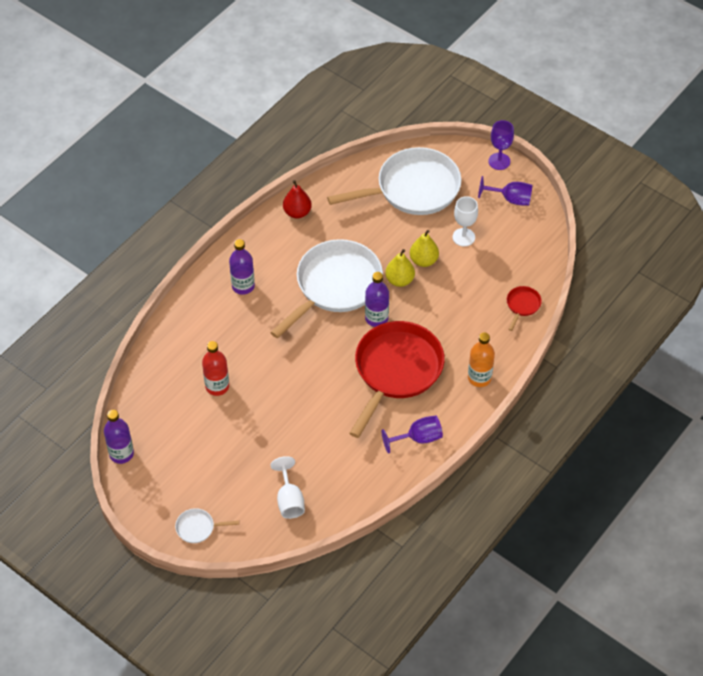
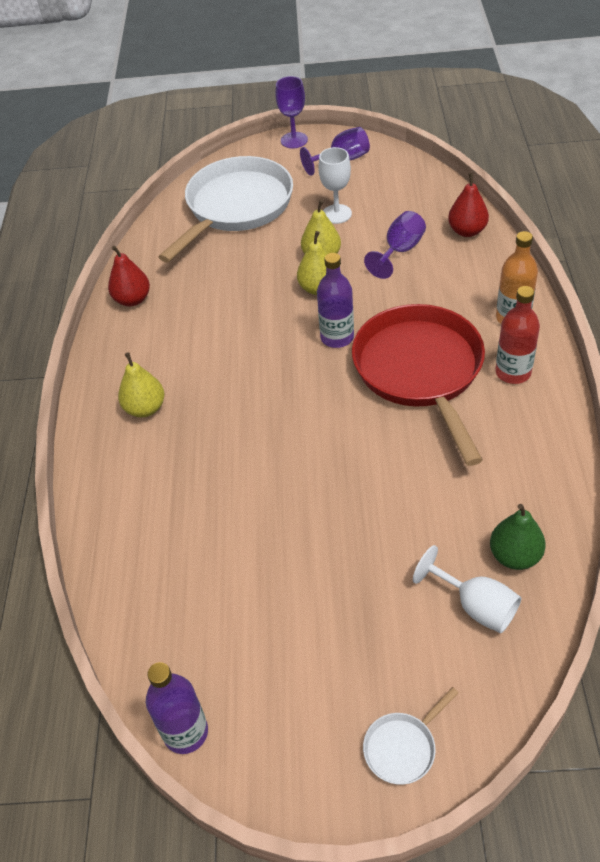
camera: 35 degrees left, 5 degrees down
red bottle [202,341,229,396] -> red bottle moved to [495,286,540,384]
purple bottle [229,239,255,295] -> yellow pear [118,352,165,417]
white pan [270,239,383,338] -> none
purple goblet [381,415,443,454] -> purple goblet moved to [364,211,426,279]
red pan [507,286,542,331] -> red pear [448,173,489,237]
none -> green pear [490,504,546,570]

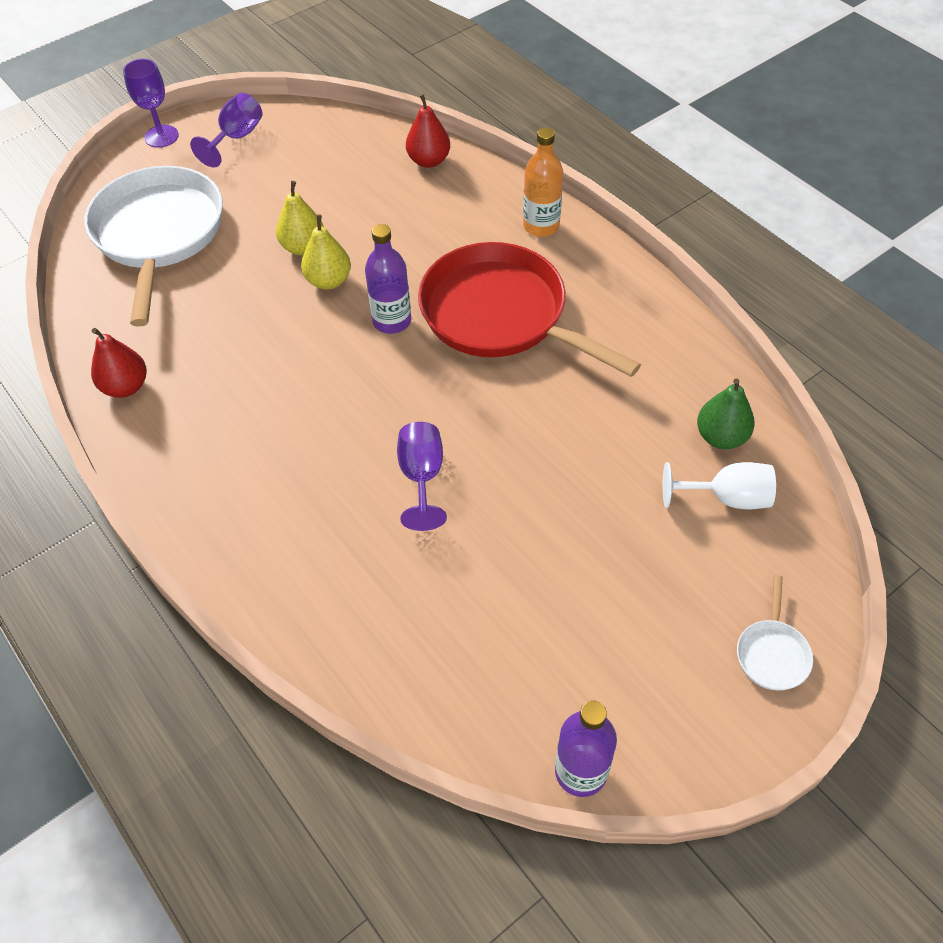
camera: 40 degrees left, 5 degrees up
yellow pear [118,352,165,417] -> none
white goblet [318,147,352,224] -> none
purple goblet [364,211,426,279] -> purple goblet moved to [397,422,447,531]
red bottle [495,286,540,384] -> none

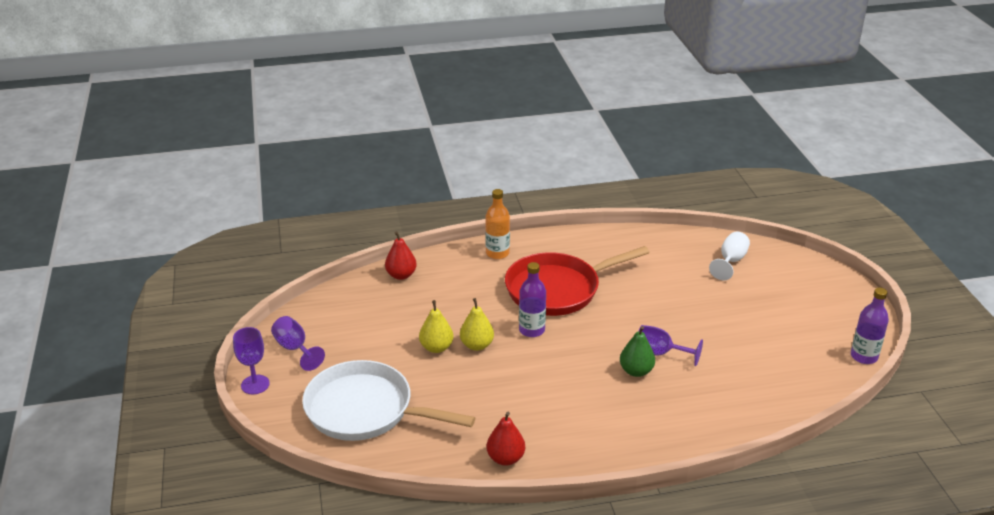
camera: 65 degrees left, 20 degrees down
green pear [697,378,755,449] -> green pear moved to [620,326,655,377]
white pan [737,575,813,691] -> none

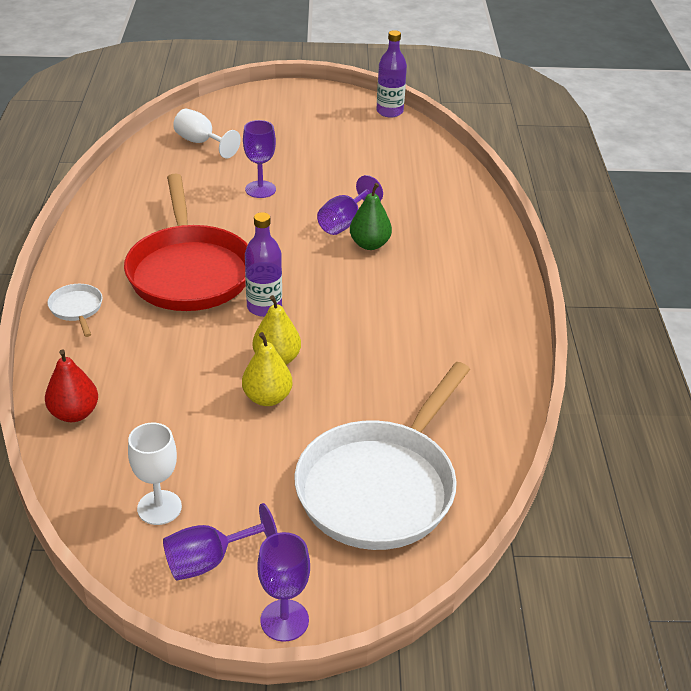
camera: 80 degrees left, 5 degrees up
orange bottle [485,189,510,259] -> white pan [47,284,102,337]
red pear [486,412,525,466] -> none
none -> white goblet [128,422,182,525]
none -> purple goblet [243,120,276,198]

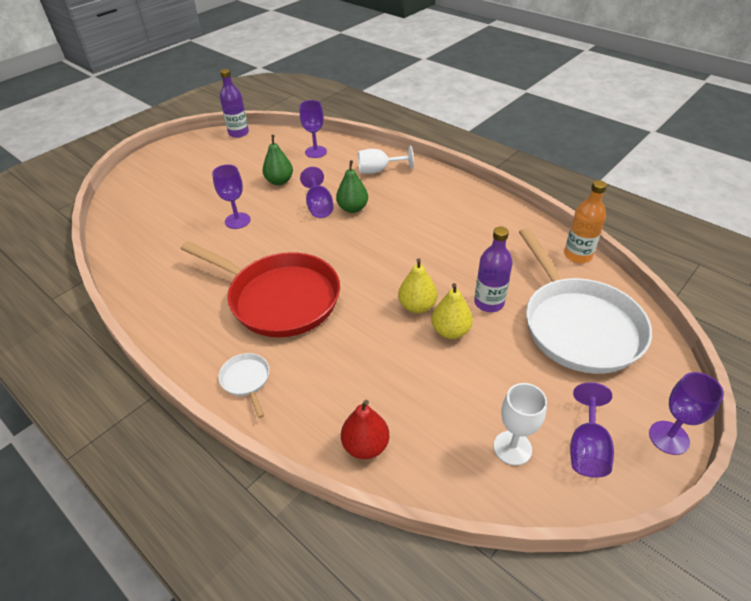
camera: 45 degrees left, 5 degrees up
white pan [47,284,102,337] -> white pan turned 45 degrees clockwise [218,353,269,418]
white goblet [173,109,241,158] -> white goblet moved to [358,145,414,174]
purple bottle [245,212,282,317] -> purple bottle moved to [474,226,513,312]
none -> green pear [262,135,293,185]
none -> purple goblet [300,100,327,158]
none -> orange bottle [564,180,607,263]

